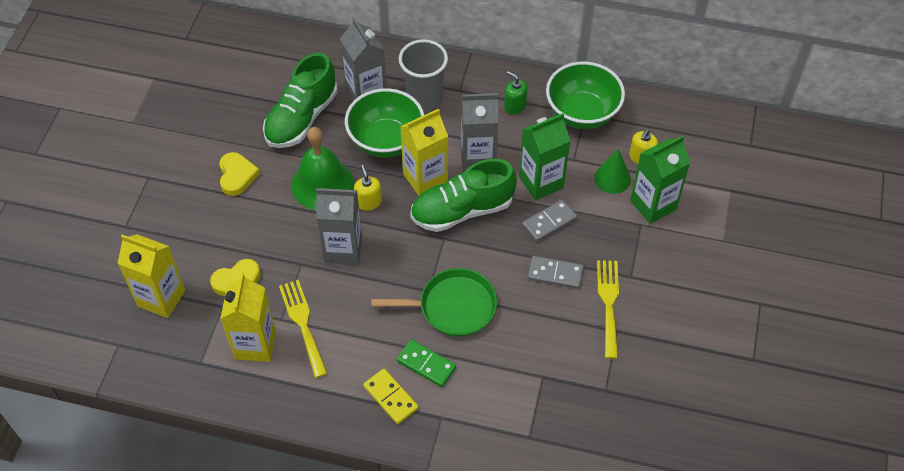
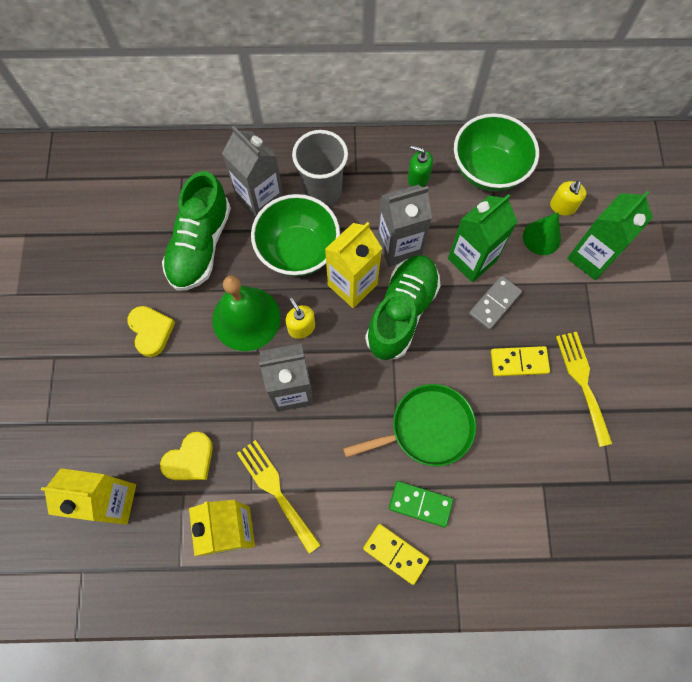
camera: 15 degrees left, 15 degrees up
green shoe [410,159,517,232] -> green shoe turned 150 degrees clockwise [365,255,441,360]
grey domino [528,256,584,289] -> yellow domino [491,346,550,376]

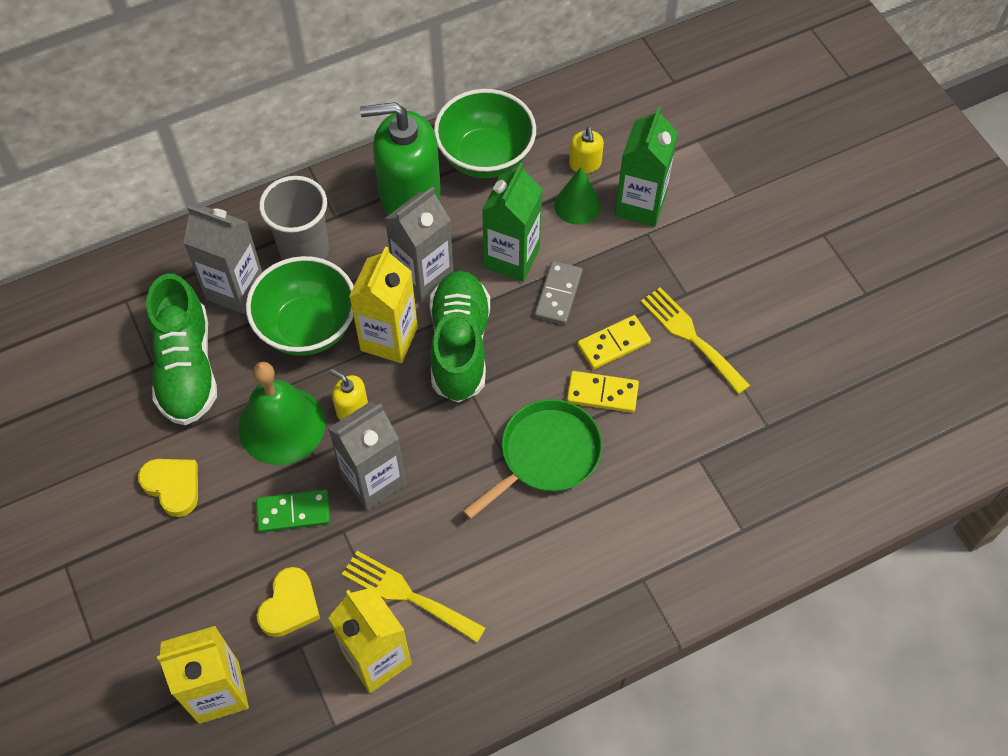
camera: 25 degrees left, 10 degrees down
yellow domino [363,524,429,585] -> yellow domino moved to [567,371,639,413]
green domino [389,481,453,527] -> green domino moved to [256,489,330,533]
green soap dispenser [408,145,433,187] -> green soap dispenser [360,102,441,215], size x2.30

